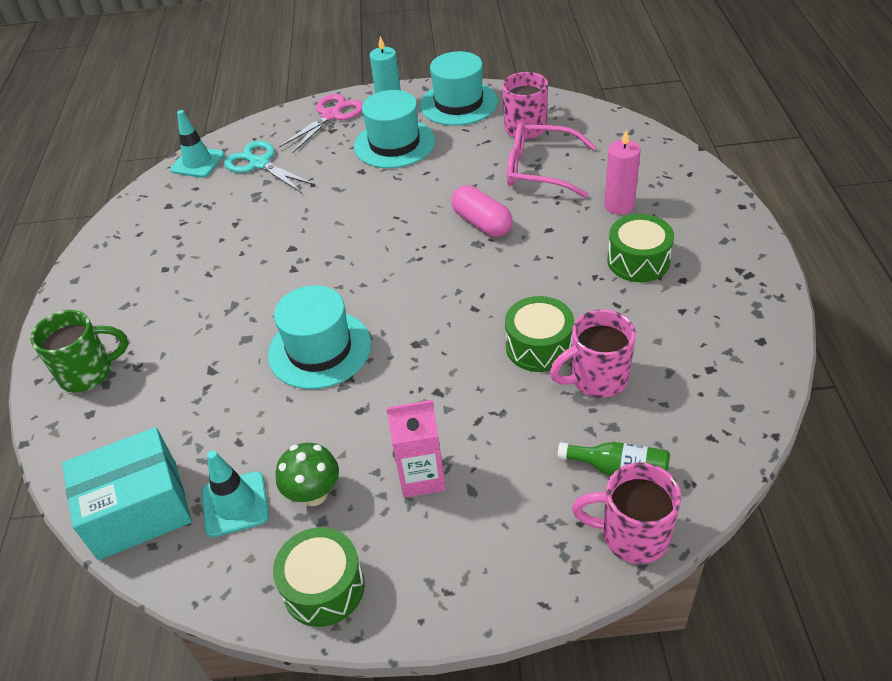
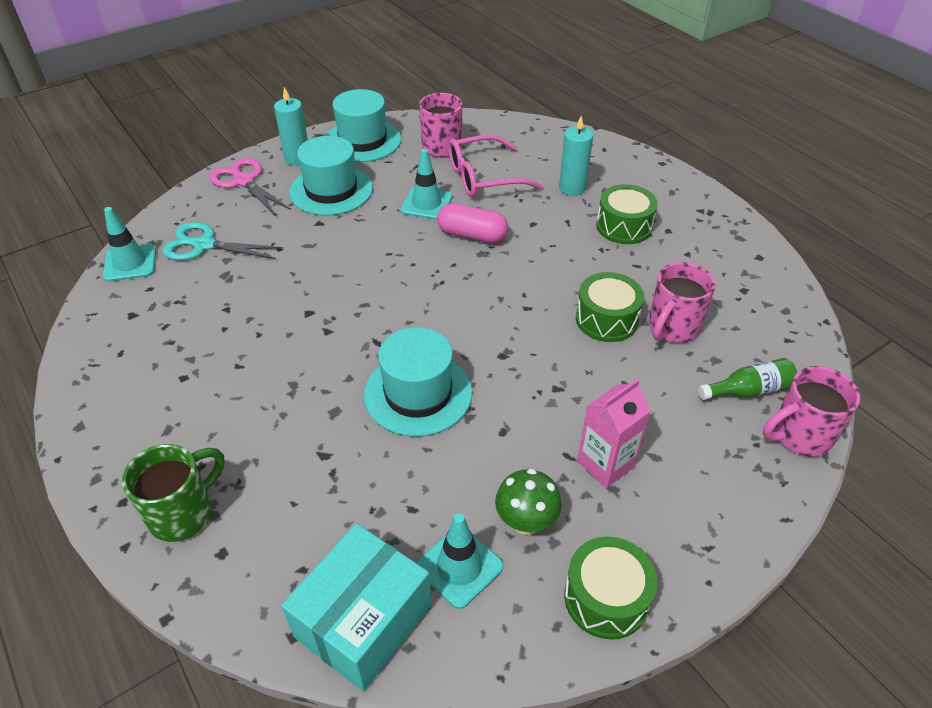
camera: 35 degrees left, 0 degrees up
pink scissors [279,94,363,154] -> pink scissors turned 45 degrees counterclockwise [209,158,291,215]
pink candle [604,129,641,215] -> turquoise candle [559,116,593,196]
none -> turquoise traffic cone [400,149,453,220]

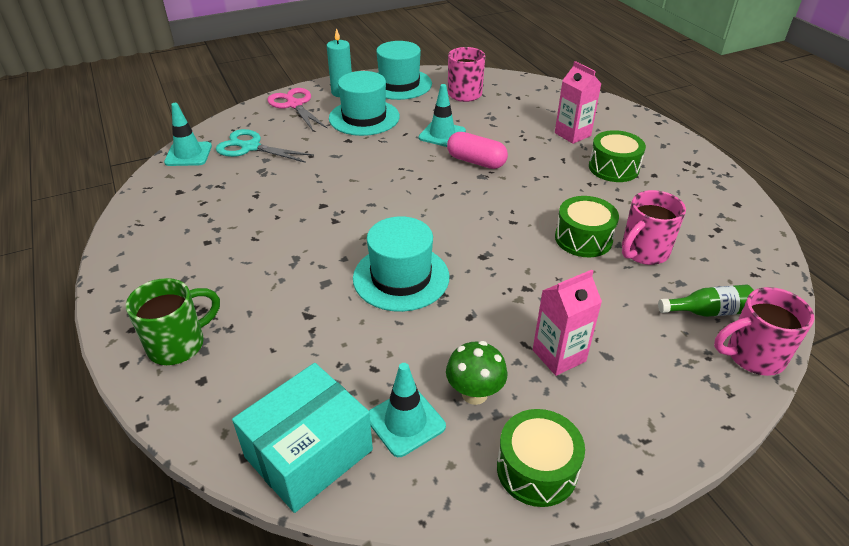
camera: 10 degrees right, 5 degrees down
pink glasses [448,135,543,197] -> none
turquoise candle [559,116,593,196] -> pink carton [555,61,601,144]

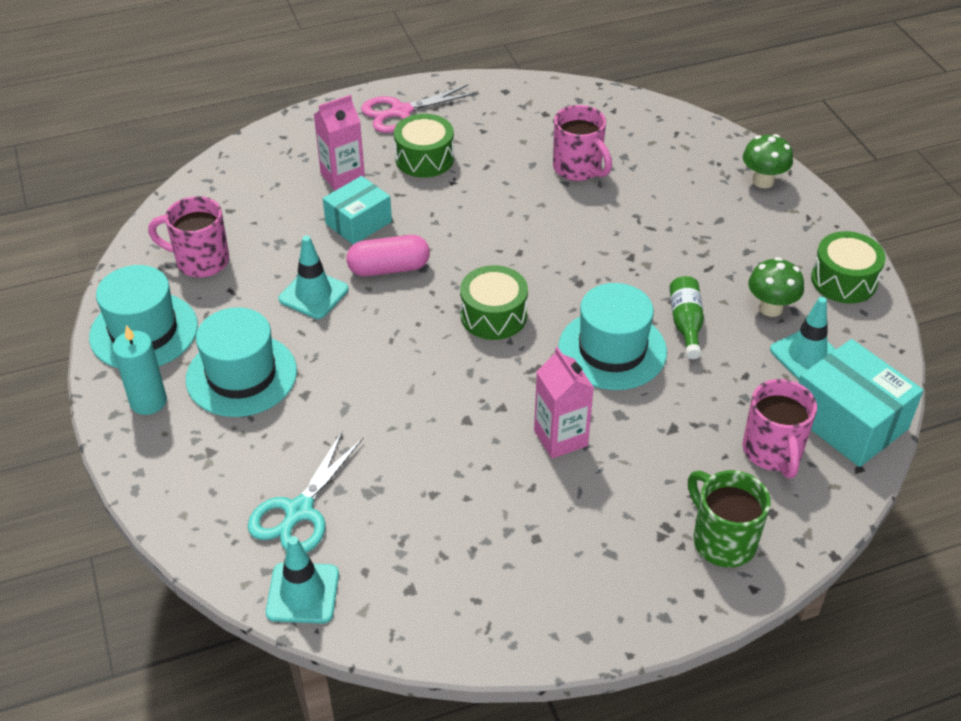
camera: 85 degrees left, 5 degrees up
pink scissors [267,88,328,131] -> pink scissors moved to [361,84,477,133]
pink capsule [447,132,508,169] -> pink capsule turned 45 degrees clockwise [346,235,430,276]
pink carton [533,270,602,376] -> pink carton moved to [534,347,594,459]
green drum [555,196,619,257] -> green drum moved to [460,265,528,340]
green bottle [658,284,754,317] -> green bottle moved to [669,276,704,359]
pink mug [714,287,814,376] -> pink mug moved to [743,379,817,478]
none -> turquoise box [323,176,392,245]
none -> green mushroom [743,134,793,188]

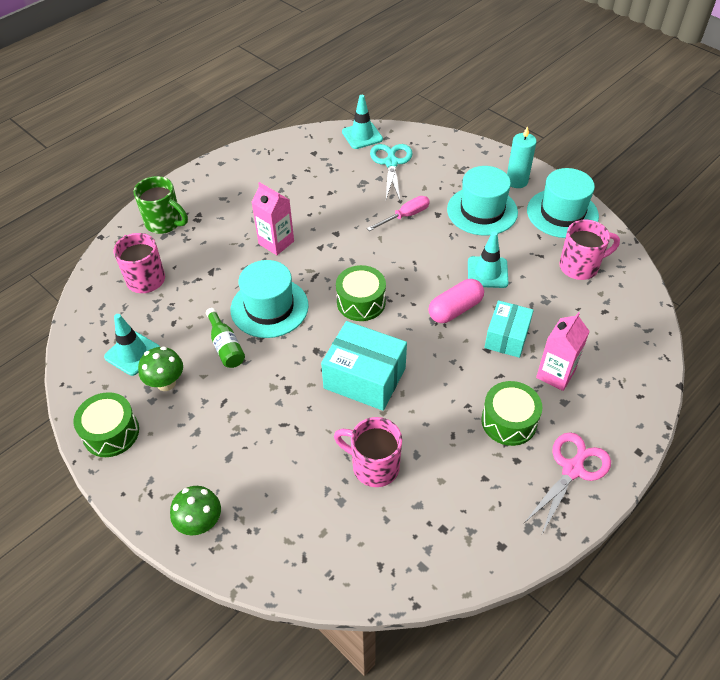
camera: 155 degrees right, 5 degrees up
turquoise box [799,339,924,467] -> turquoise box moved to [321,321,407,411]
none -> pink screwdriver [367,196,430,231]

